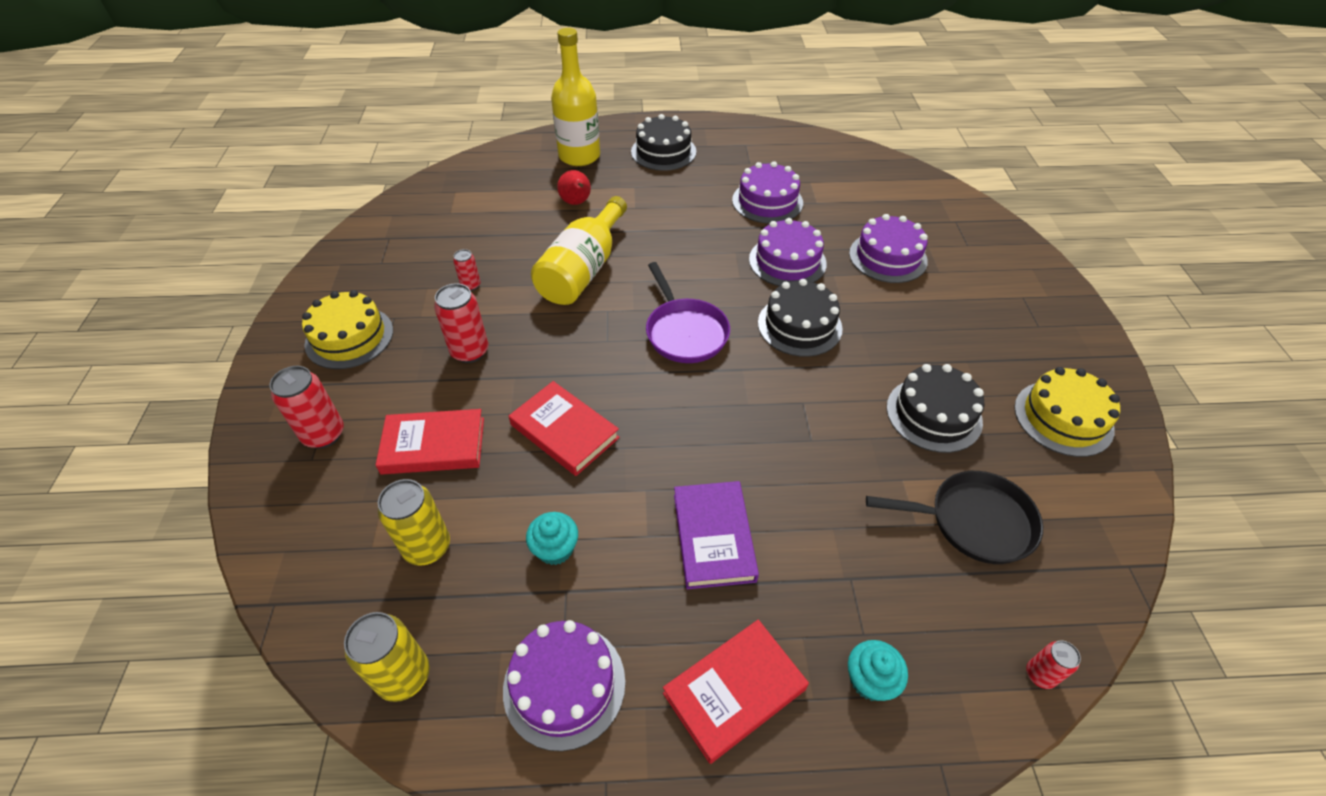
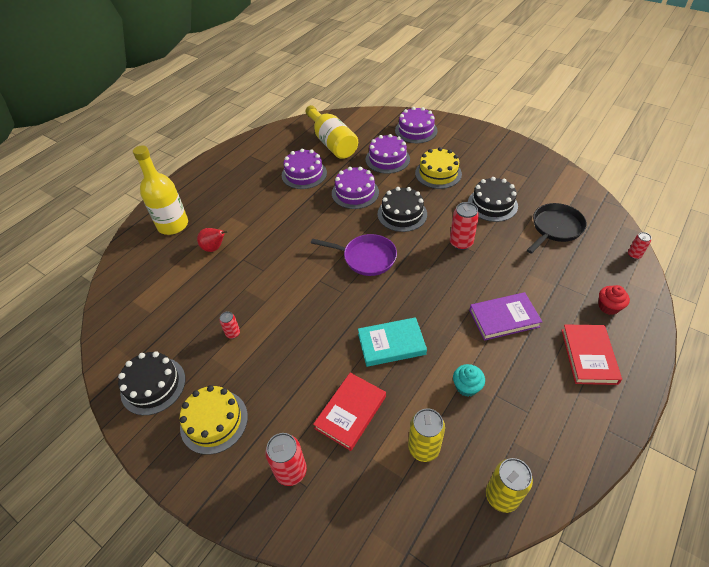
camera: 50 degrees left, 0 degrees up
red can [434,283,488,363] -> red can moved to [450,202,479,250]
purple cake [503,620,625,751] -> purple cake moved to [395,107,437,143]
red book [509,381,620,476] -> turquoise book [358,317,427,367]
yellow bottle [531,196,627,305] -> yellow bottle moved to [305,105,358,159]
black cake [631,114,696,171] -> black cake moved to [118,351,185,415]
purple book [674,481,759,589] -> purple book turned 45 degrees counterclockwise [469,292,542,341]
turquoise cupcake [848,640,908,701] -> red cupcake [598,285,630,315]
yellow cake [1014,367,1120,457] -> yellow cake moved to [415,147,462,189]

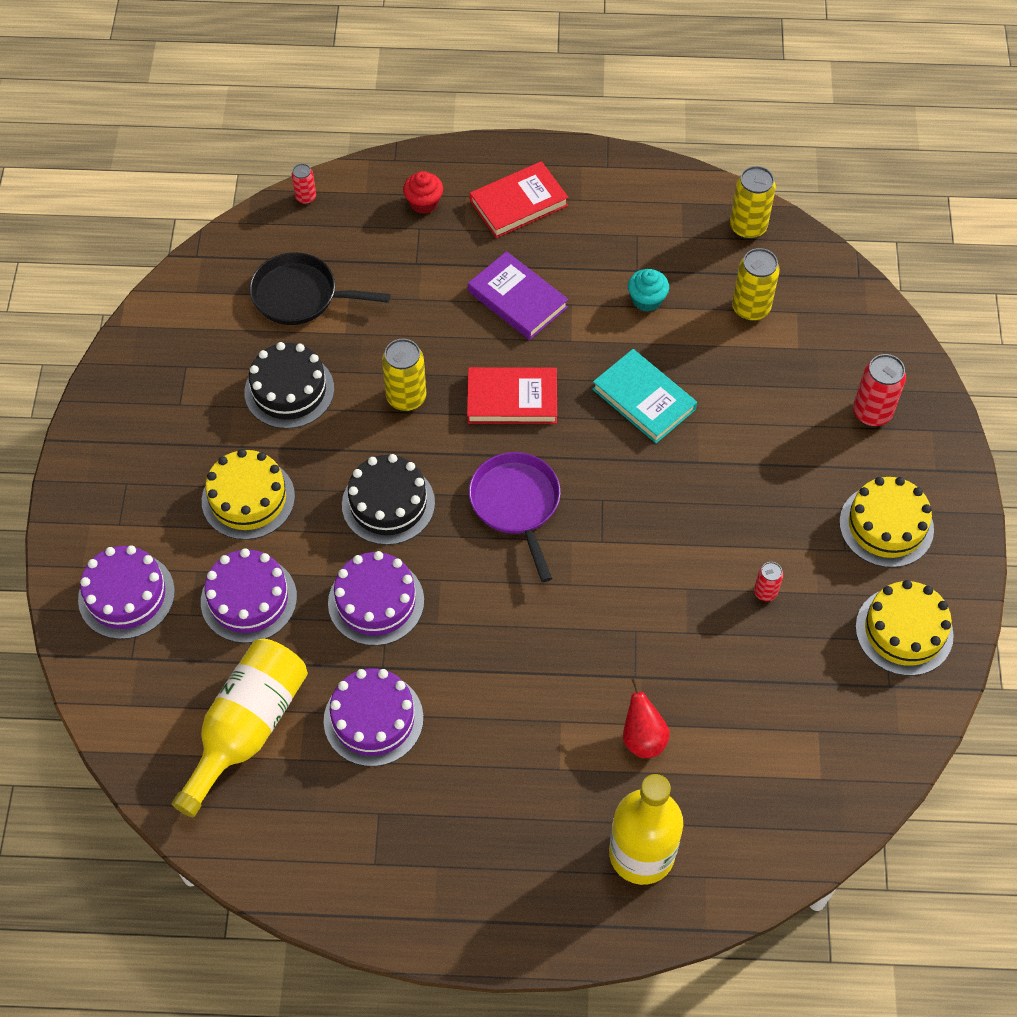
camera: 125 degrees left, 10 degrees up
black cake [118,351,185,415] -> yellow cake [855,580,954,676]
red book [313,373,386,451] -> red book moved to [467,367,557,424]
red can [450,202,479,250] -> yellow can [382,339,426,411]

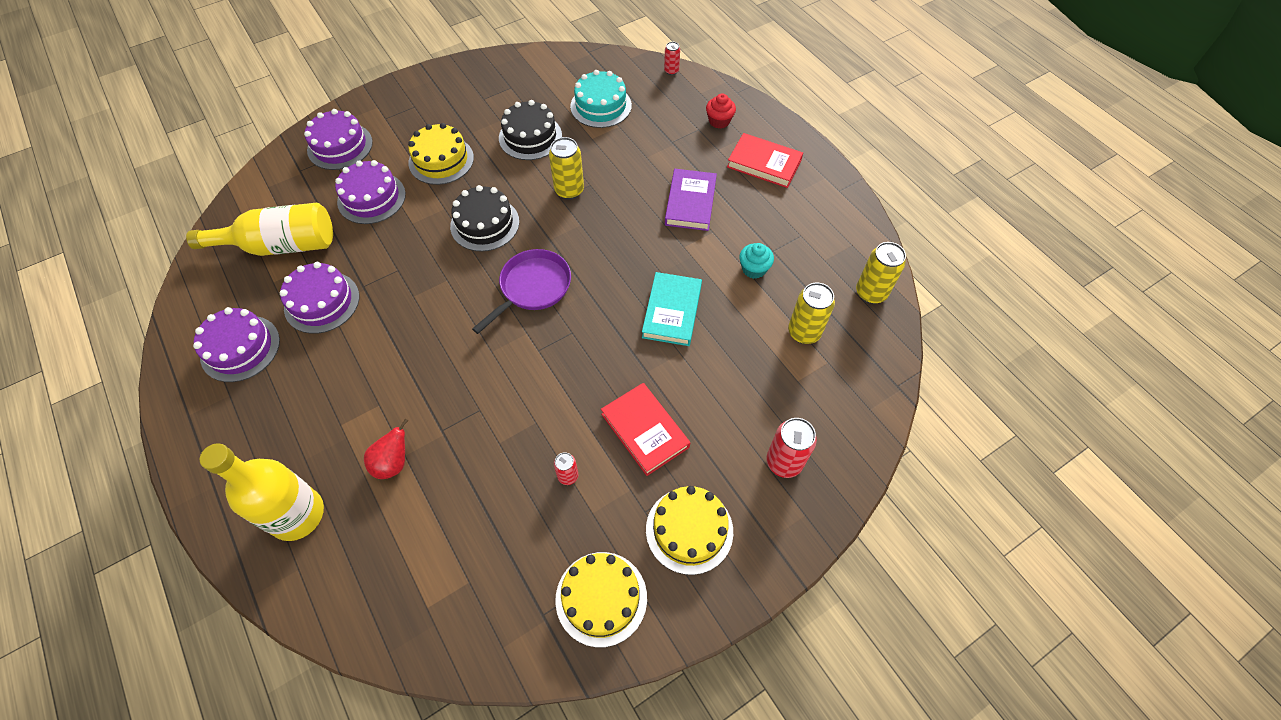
camera: 55 degrees right, 0 degrees up
black pan [250,252,391,325] -> turquoise cake [570,70,632,128]
purple cake [328,551,424,646] -> purple cake moved to [193,307,280,382]
red book [467,367,557,424] -> red book moved to [601,383,690,476]

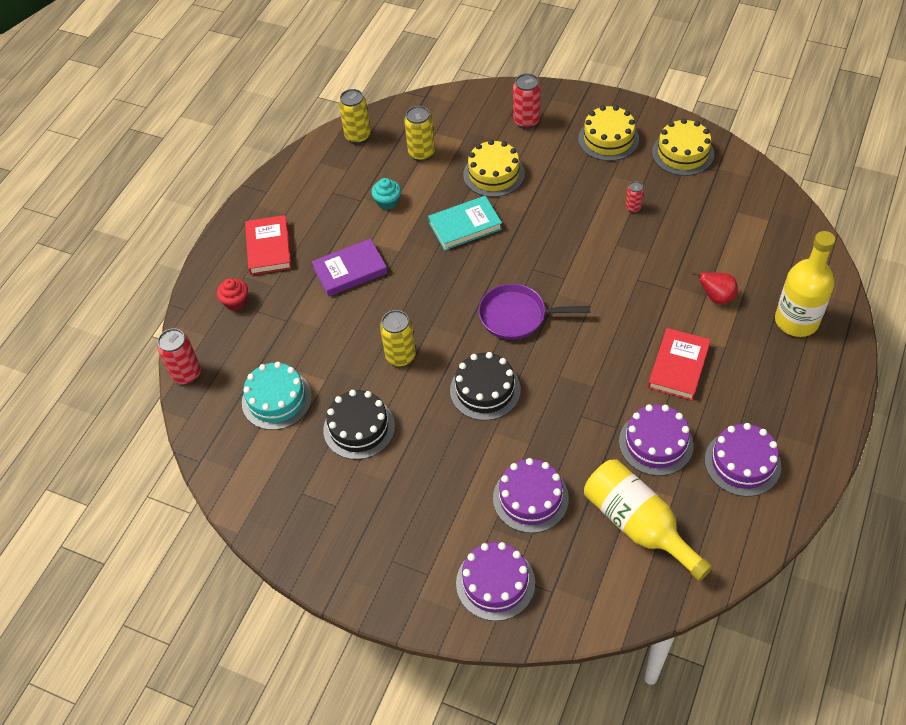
camera: 120 degrees left, 5 degrees down
yellow cake [408,123,474,185] -> yellow cake moved to [463,140,525,197]
red book [601,383,690,476] -> red book moved to [648,328,711,401]
red can [664,42,680,75] -> red can [157,328,201,384], size x1.78

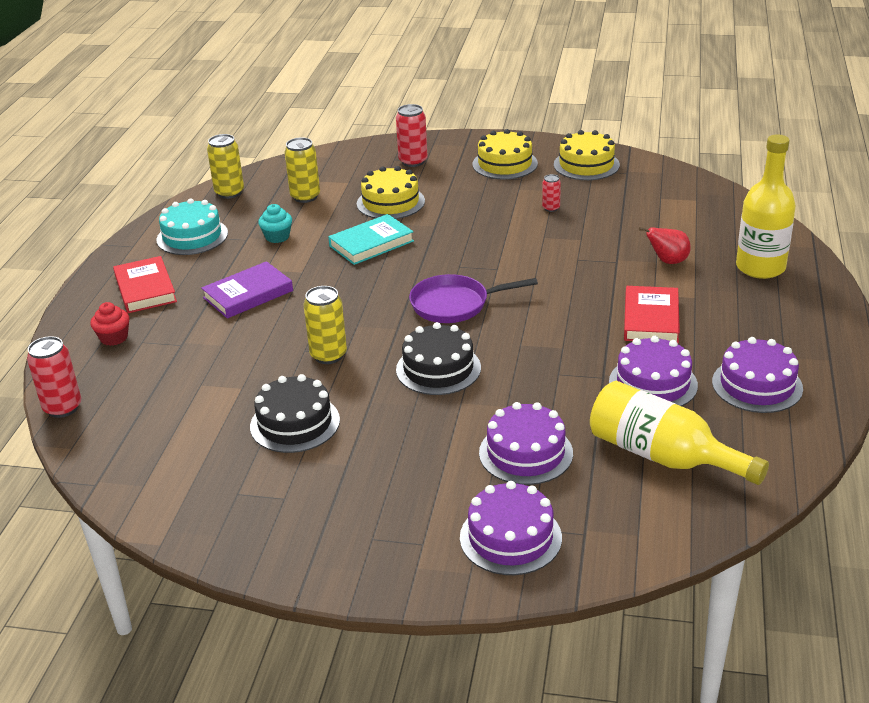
camera: 15 degrees left, 20 degrees down
turquoise cake [242,362,312,430] -> turquoise cake moved to [157,198,228,255]

